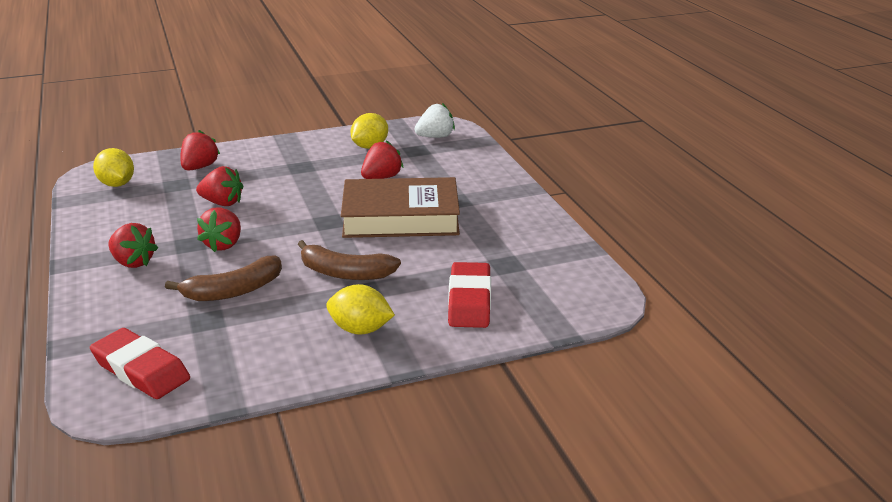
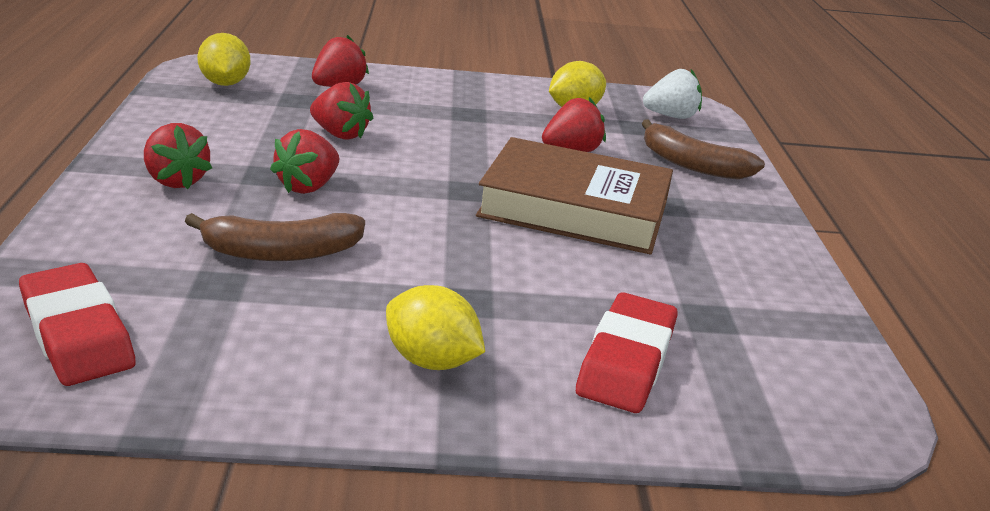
camera: 15 degrees right, 0 degrees up
brown banana [298,240,401,280] -> brown banana moved to [642,120,765,180]

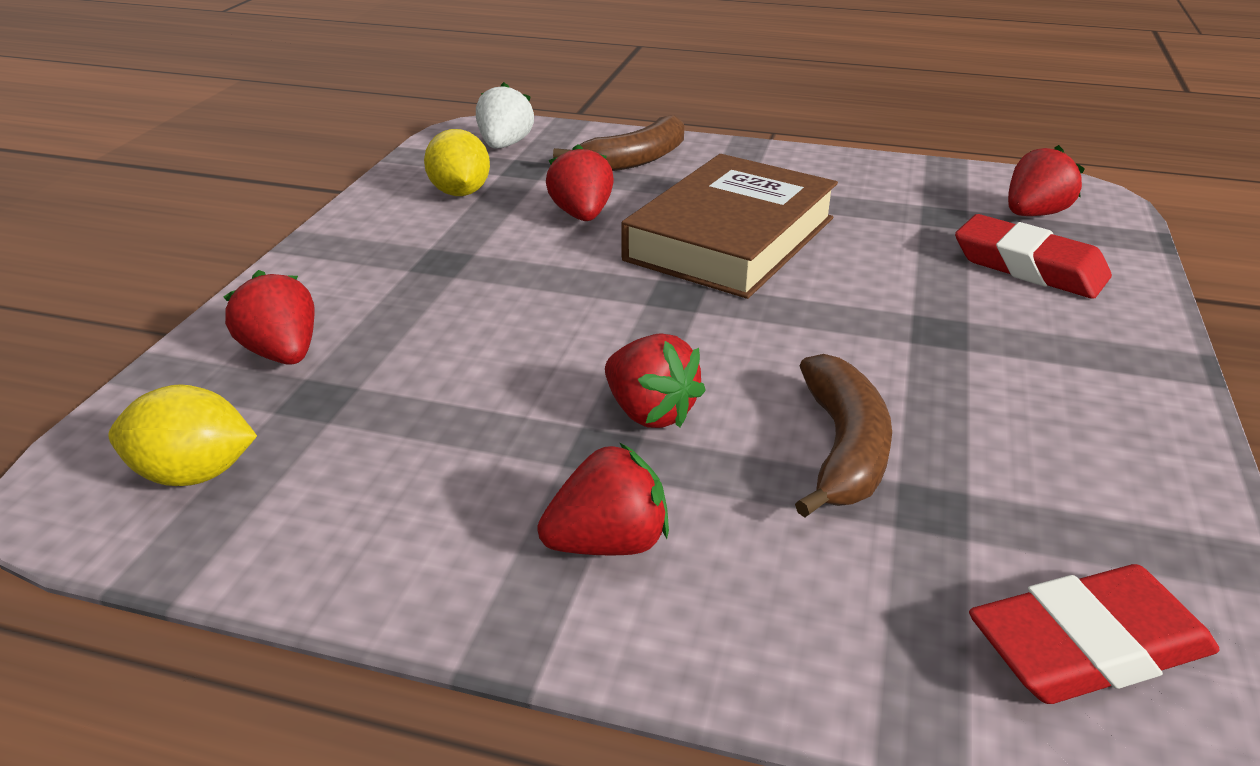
camera: 70 degrees left, 5 degrees up
red strawberry [310,82,373,140] -> red strawberry moved to [1008,145,1085,216]
yellow lemon [386,285,485,370] -> none

